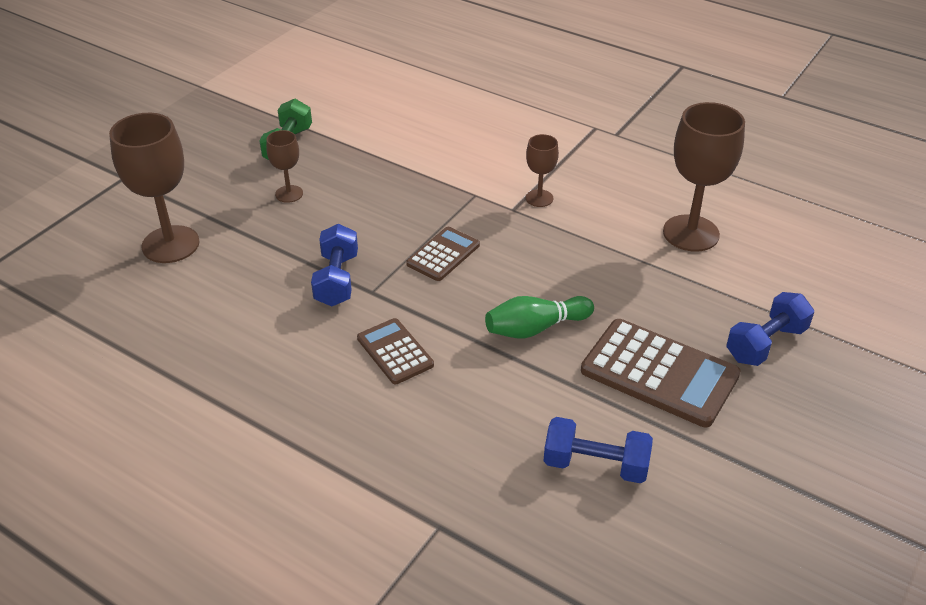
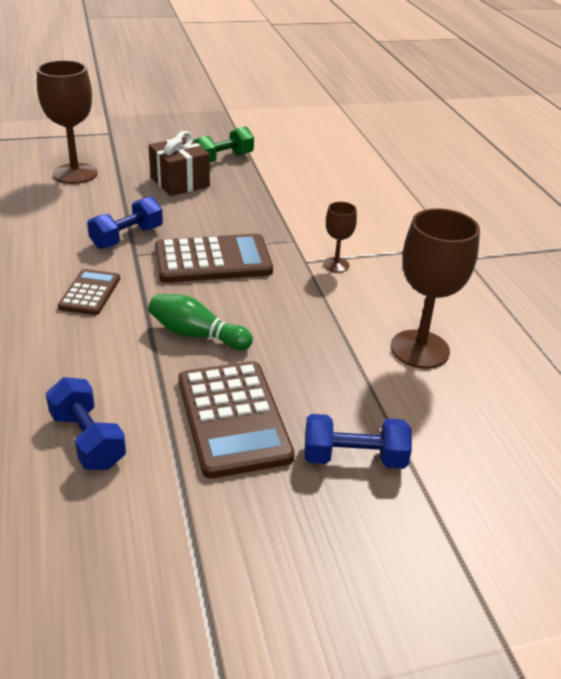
camera: 40 degrees right, 5 degrees down
brown goblet [266,130,303,203] -> brown gift [149,131,210,196]
brown calculator [406,227,480,281] -> brown calculator [155,234,273,283], size x1.76

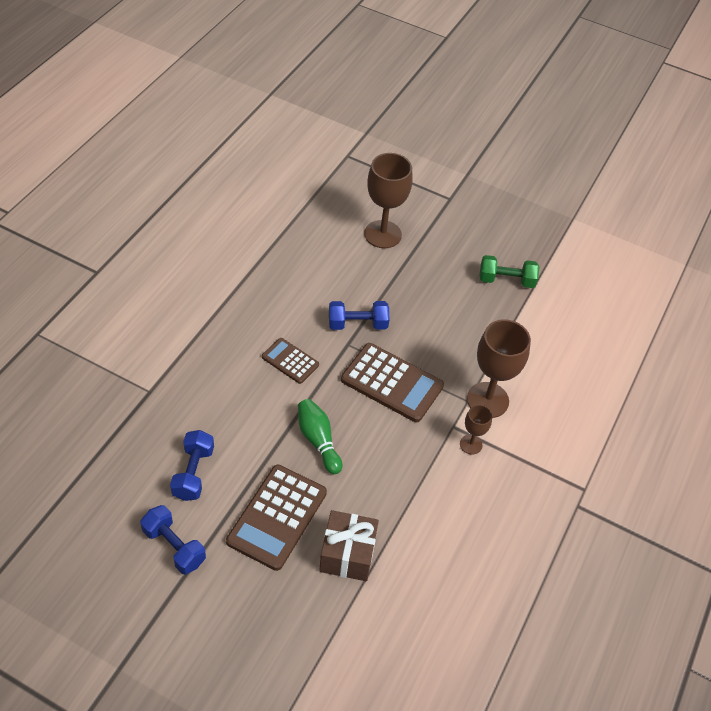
camera: 40 degrees right, 15 degrees up
brown calculator [58,269,120,315] -> brown calculator turned 105 degrees counterclockwise [262,338,319,384]
brown gift [149,131,210,196] -> brown gift moved to [319,510,379,581]
blue dumbbell [304,414,412,469] -> blue dumbbell moved to [140,505,206,574]
brown goblet [391,208,480,368] -> brown goblet moved to [467,319,531,418]

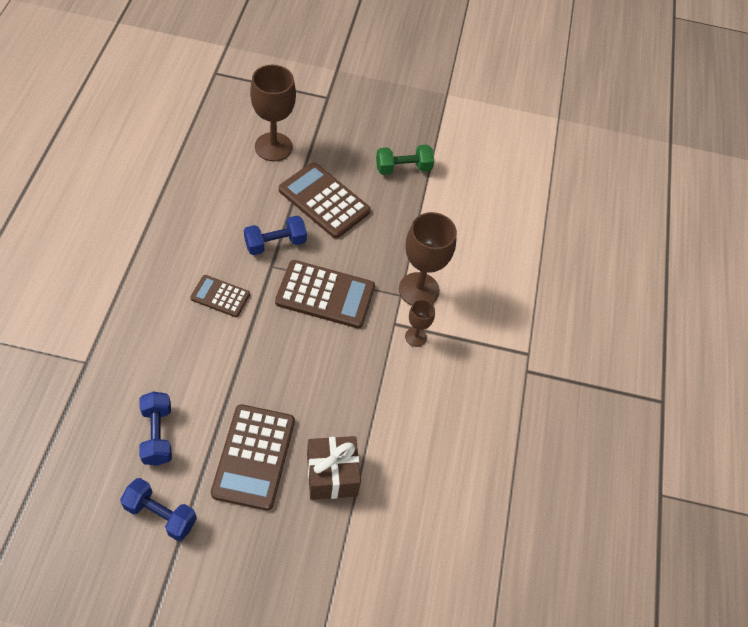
camera: 20 degrees left, 5 degrees up
green bowling pin [298,399,342,474] -> none
none -> brown calculator [279,162,371,238]

